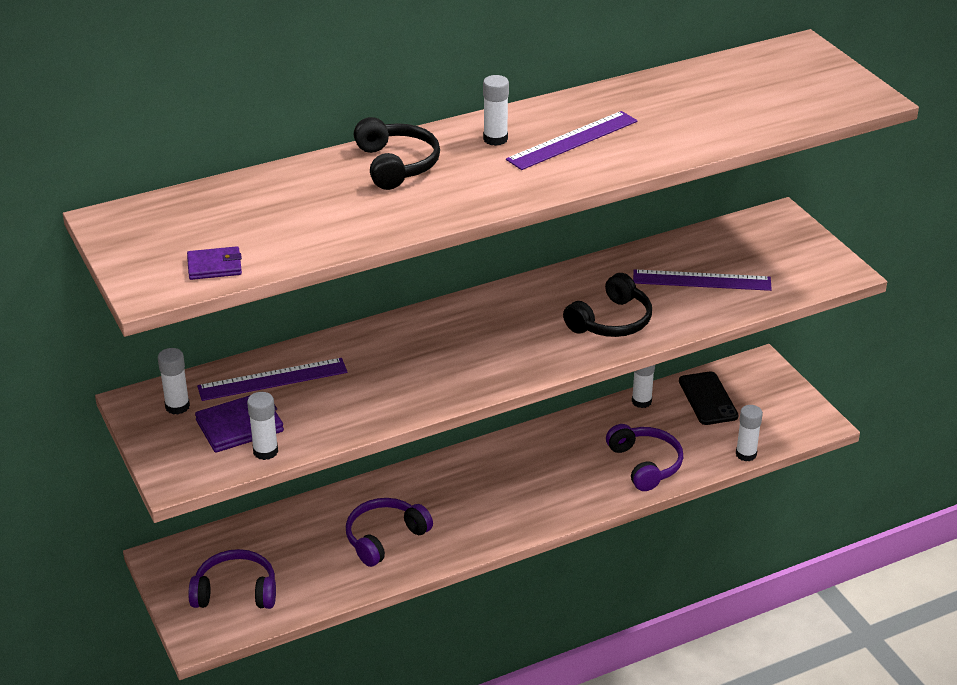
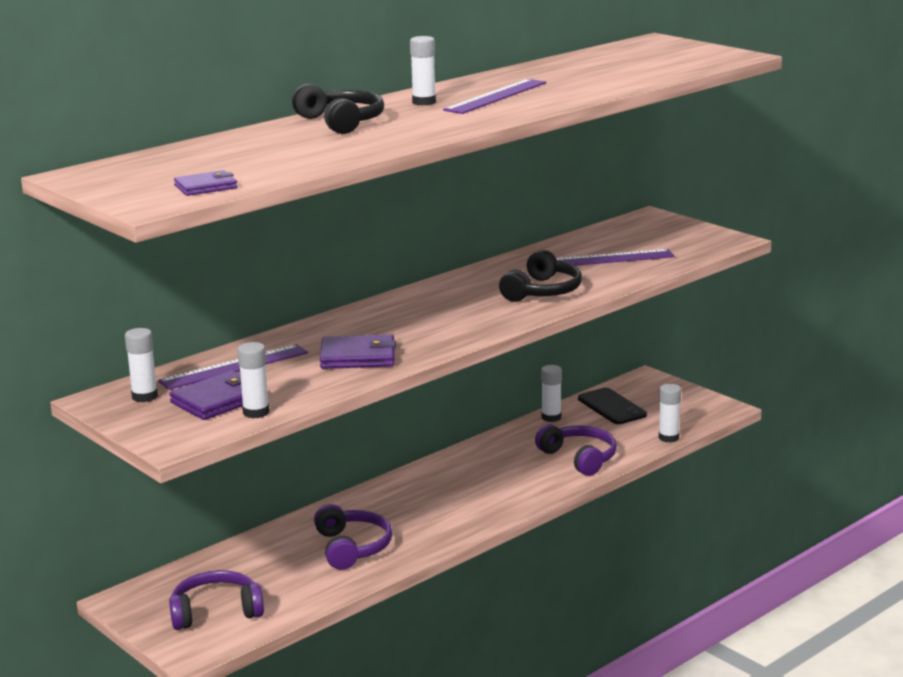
camera: 15 degrees left, 15 degrees down
purple headphones [346,498,433,567] -> purple headphones turned 135 degrees clockwise [314,504,392,570]
none -> purple wallet [320,335,396,369]

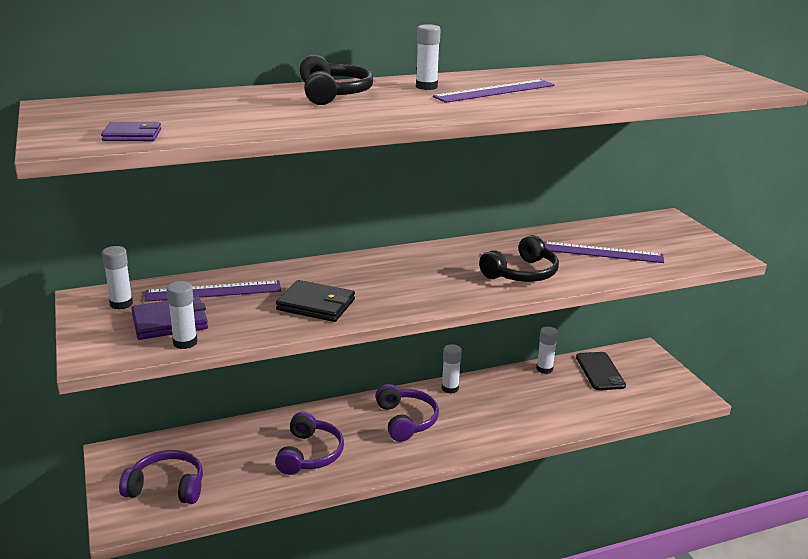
camera: 20 degrees right, 5 degrees up
purple wallet [320,335,396,369] -> black wallet [276,280,355,322]
purple headphones [535,424,617,476] -> purple headphones moved to [375,384,439,442]
white glue stick [659,384,681,443] -> white glue stick moved to [442,344,462,394]

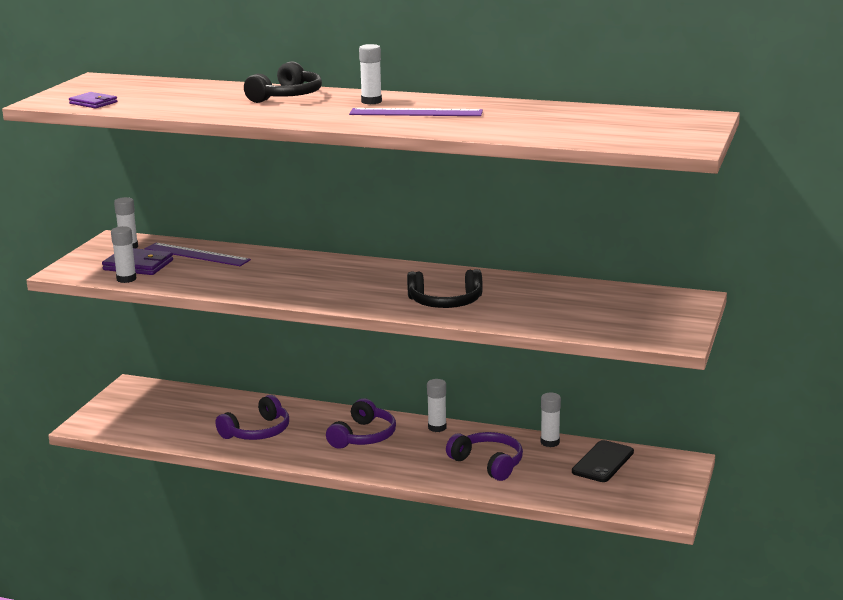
camera: 40 degrees right, 5 degrees down
purple headphones [119,450,203,504] -> purple headphones moved to [446,432,523,481]
black wallet [276,280,355,322] -> none
purple ruler [544,241,664,263] -> none

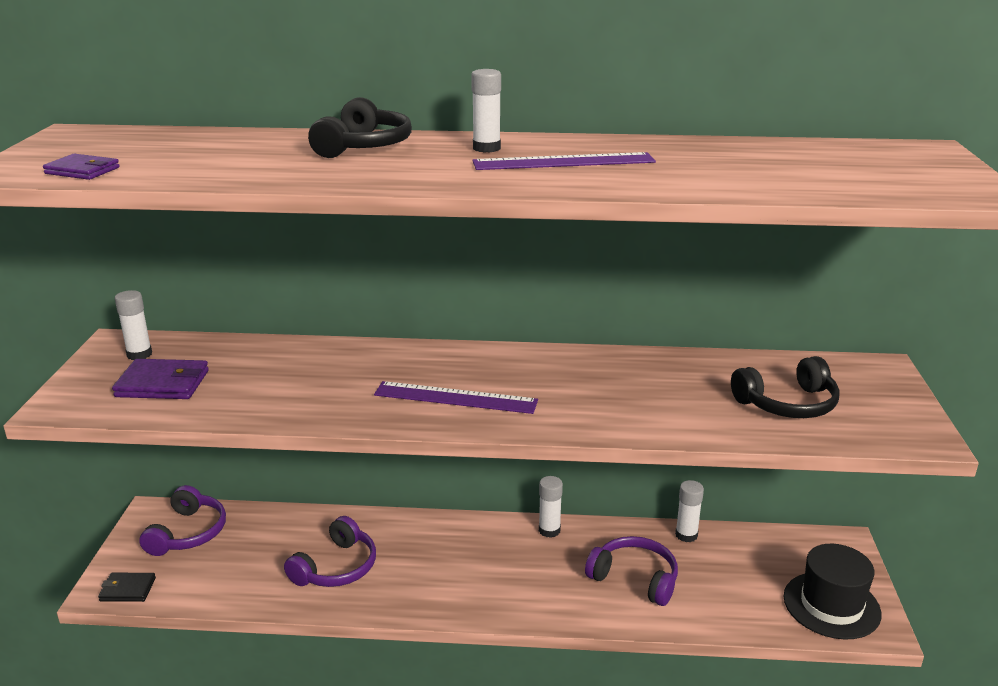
camera: 15 degrees left, 5 degrees up
white glue stick [111,226,136,283] -> none
purple ruler [145,243,251,266] -> purple ruler moved to [374,381,538,414]
purple headphones [326,398,396,449] -> purple headphones moved to [139,485,226,556]
black headphones [407,269,483,308] -> black headphones moved to [731,356,840,418]
black phone [572,440,634,482] -> none
none -> black wallet [98,573,156,602]
none -> black hat [783,544,882,640]

